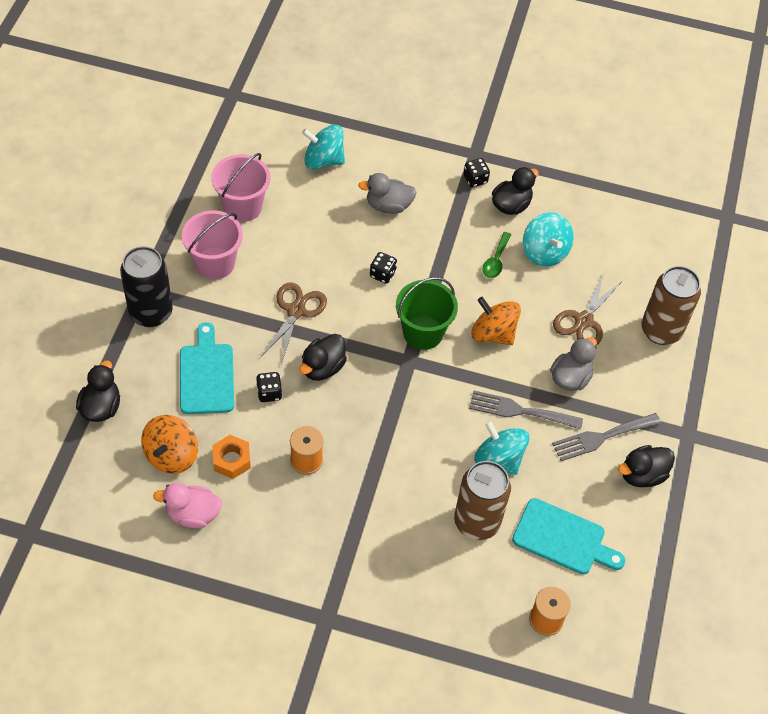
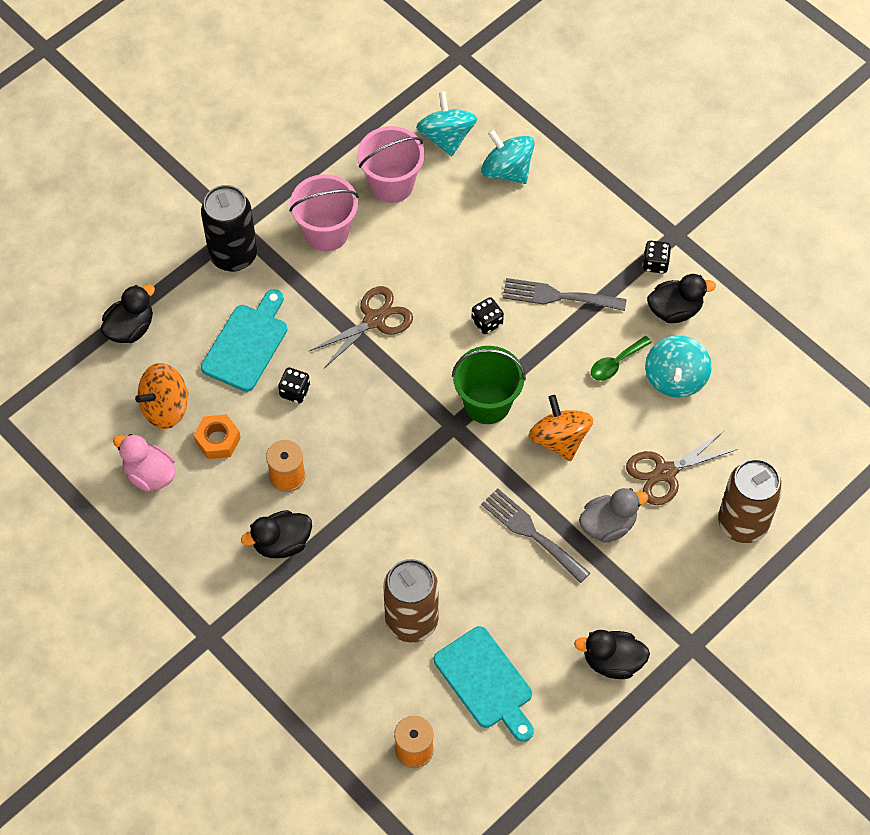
camera: 35 degrees right, 5 degrees up
black duck [299,334,347,381] -> black duck moved to [241,510,312,558]
grey duck [358,173,416,214] -> none
turquoise spinning top [474,420,529,475] -> turquoise spinning top moved to [416,91,477,157]
grey fork [552,413,661,461] -> grey fork moved to [503,278,627,311]

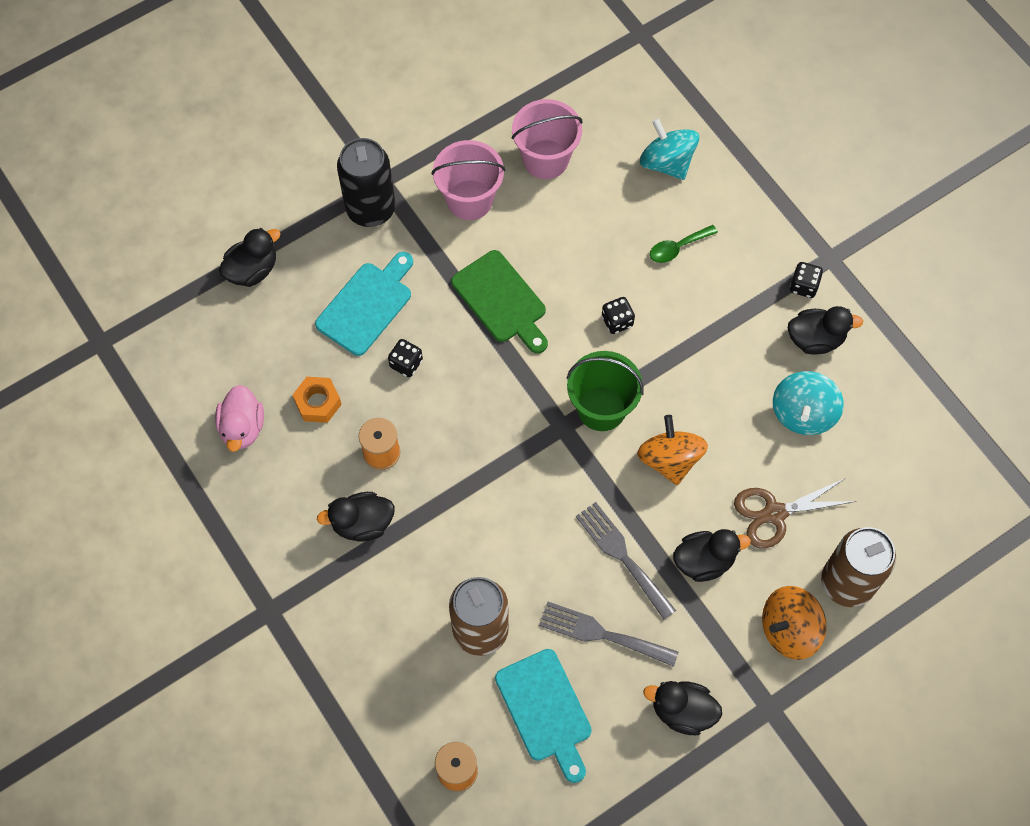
camera: 10 degrees right, 5 degrees up
pink duck [113,434,176,492] -> pink duck turned 135 degrees counterclockwise [215,385,264,452]
orange spinning top [135,363,189,429] -> orange spinning top moved to [762,586,827,660]
brown scissors [309,286,413,368] -> green cutting board [451,250,548,354]
turquoise spinning top [416,91,477,157] -> none
grey fork [503,278,627,311] -> grey fork moved to [539,602,678,667]
grey duck [579,488,648,543] -> black duck [673,529,751,582]
green spoon [591,336,652,381] -> green spoon moved to [650,225,718,263]

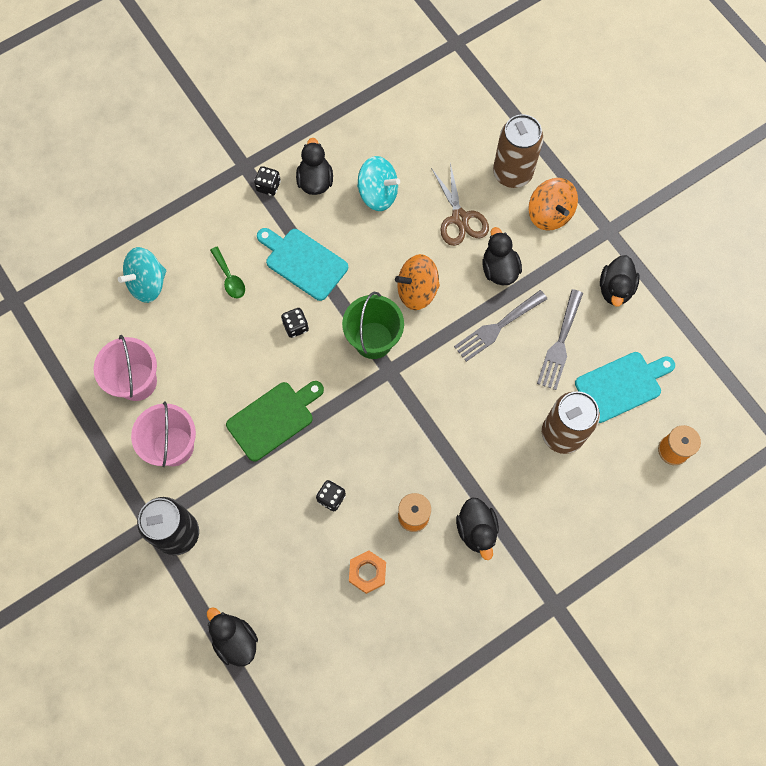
camera: 90 degrees left, 5 degrees up
pink duck [215,385,264,452] -> none
turquoise cutting board [315,252,413,356] -> turquoise cutting board moved to [257,228,348,301]

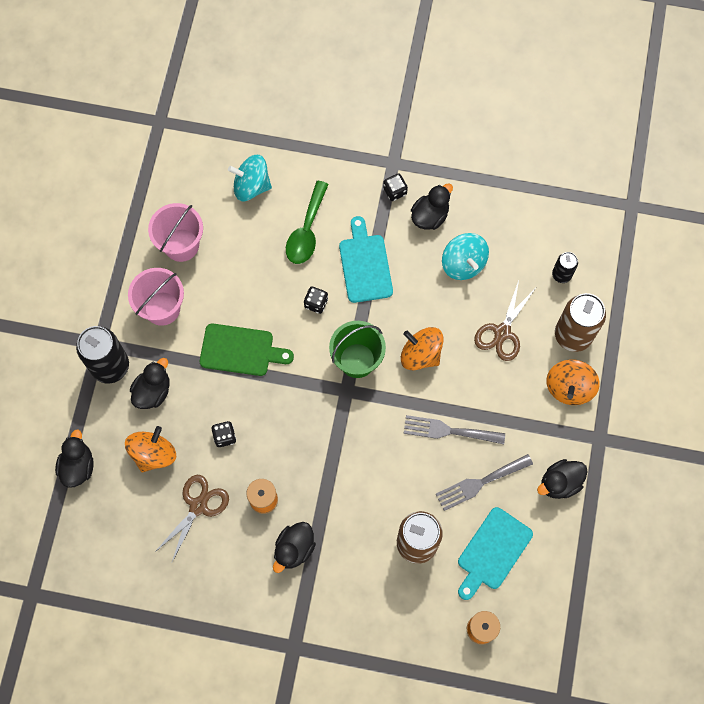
camera: 45 degrees right, 0 degrees up
green spoon [210,247,245,299] -> green spoon [286,181,329,264], size x1.65
orange nut [349,551,386,594] -> brown scissors [154,475,229,564]
black duck [482,227,522,285] -> black duck moved to [130,358,170,409]
turquoise cutting board [575,352,675,423] -> turquoise cutting board turned 105 degrees clockwise [458,507,533,600]
none -> orange spinning top [125,426,176,472]
none -> black can [552,252,578,283]

